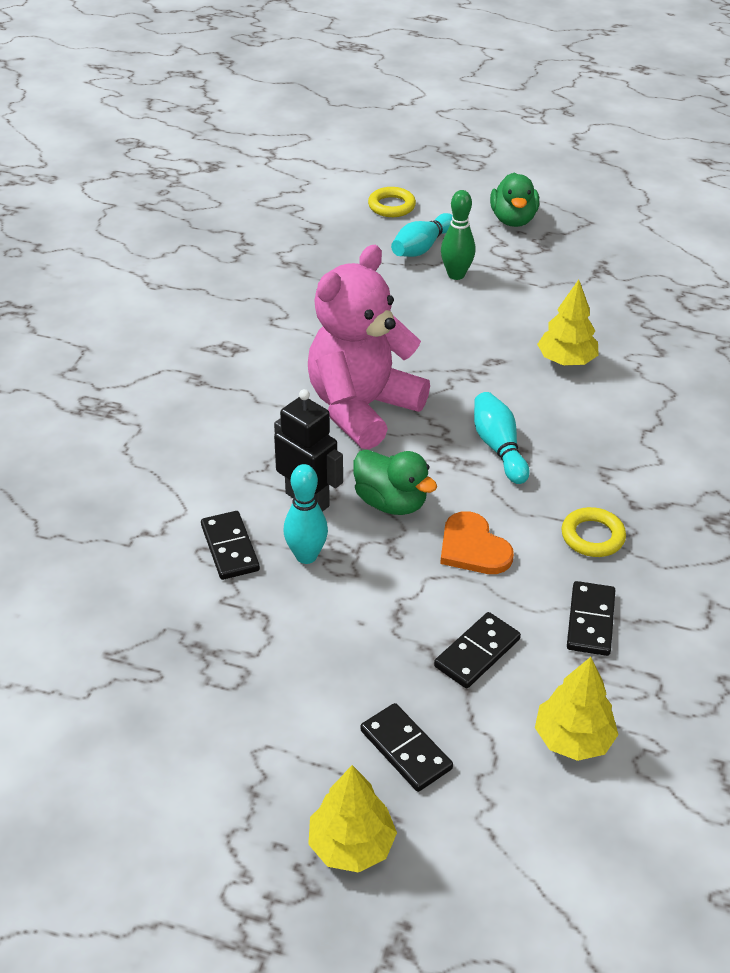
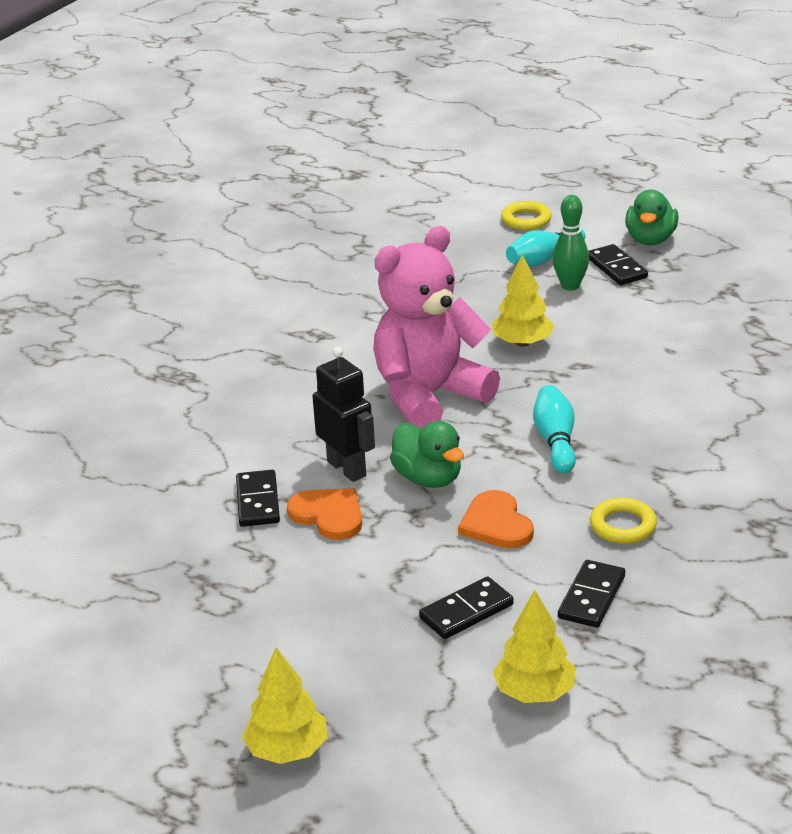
camera: 15 degrees right, 10 degrees down
turquoise bowling pin [283,464,328,564] -> orange heart [287,488,362,540]
black domino [361,703,453,792] -> black domino moved to [588,244,648,285]
yellow tree [537,280,599,365] -> yellow tree moved to [492,255,554,347]

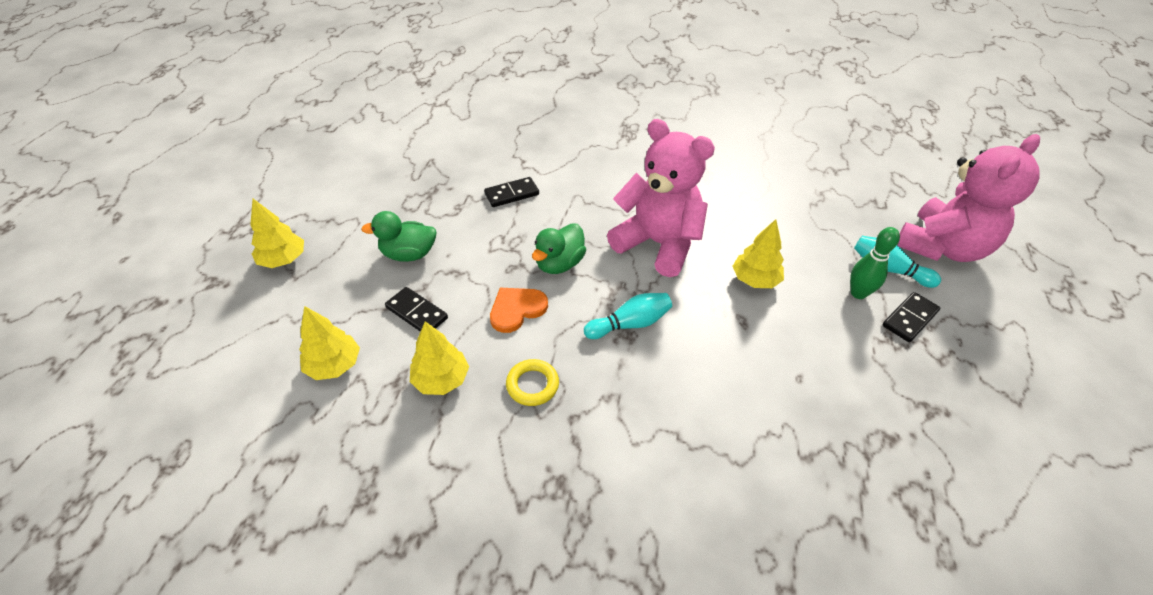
camera: 70 degrees right, 15 degrees up
orange heart [287,488,362,540] -> none
black robot [312,347,375,482] -> none
yellow ring [501,201,552,230] -> pink teddy bear [897,134,1040,262]
black domino [558,560,625,628] -> yellow tree [410,321,469,395]
green duck [625,190,678,245] -> green duck moved to [361,211,437,262]

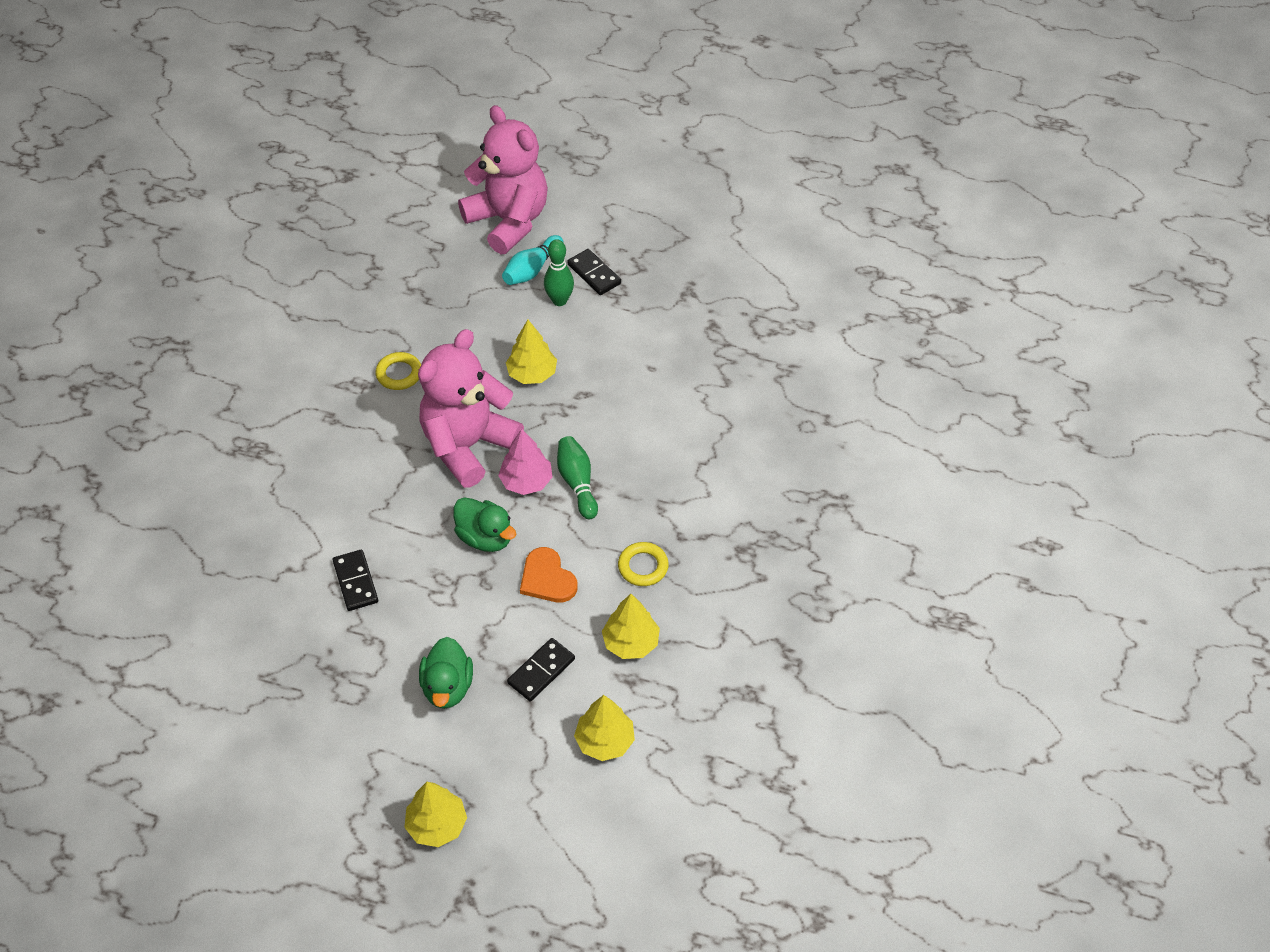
camera: 85 degrees left, 5 degrees up
turquoise bowling pin [584,293,672,339] -> green bowling pin [557,436,598,519]
none -> yellow ring [375,352,421,390]
none -> pink tree [498,429,552,495]

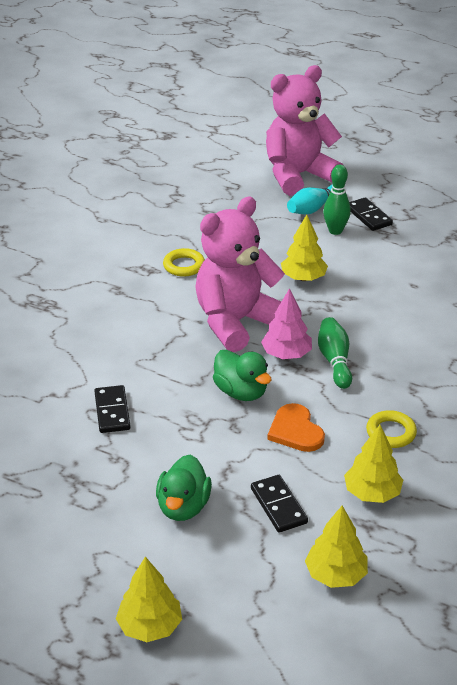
camera: 10 degrees right, 15 degrees down
pink teddy bear [458,105,548,254] -> pink teddy bear turned 90 degrees counterclockwise [266,65,344,196]
black domino [507,638,575,701] -> black domino turned 75 degrees counterclockwise [251,475,308,533]

